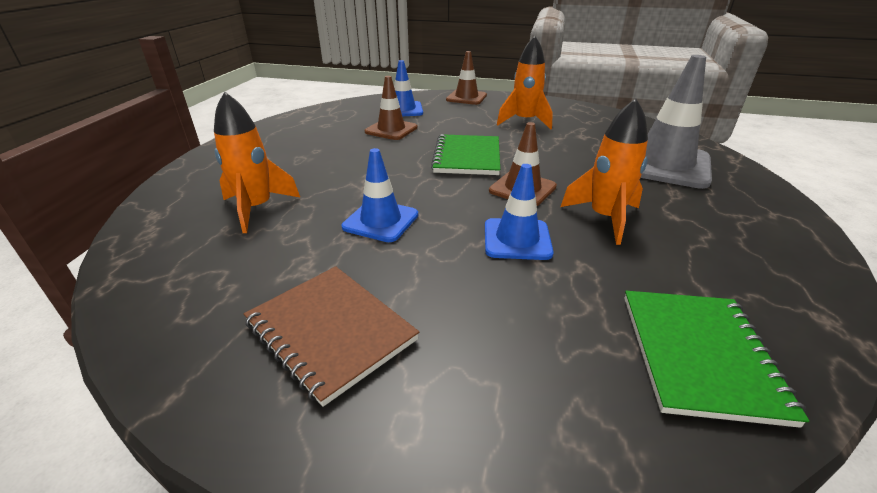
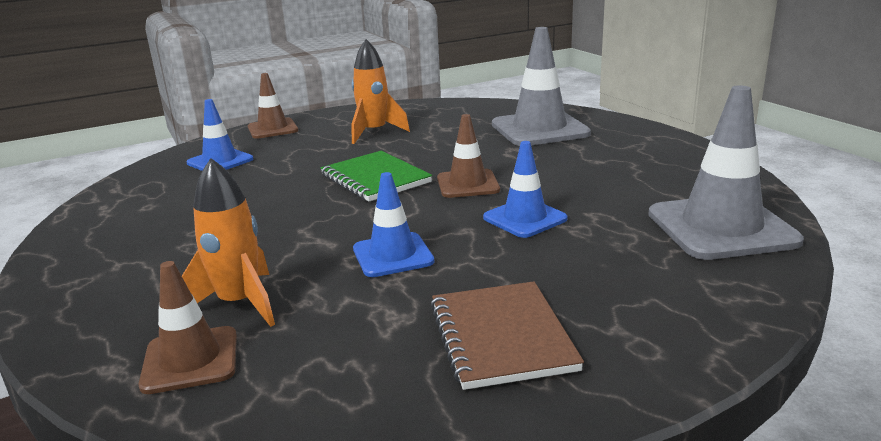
camera: 40 degrees left, 10 degrees down
brown notebook [244,266,419,407] -> brown notebook turned 75 degrees clockwise [430,281,584,390]
brown traffic cone [365,76,418,140] -> brown traffic cone moved to [139,261,237,394]
orange rocket [560,98,648,245] -> none
green notebook [624,291,809,428] -> grey traffic cone [648,85,804,260]

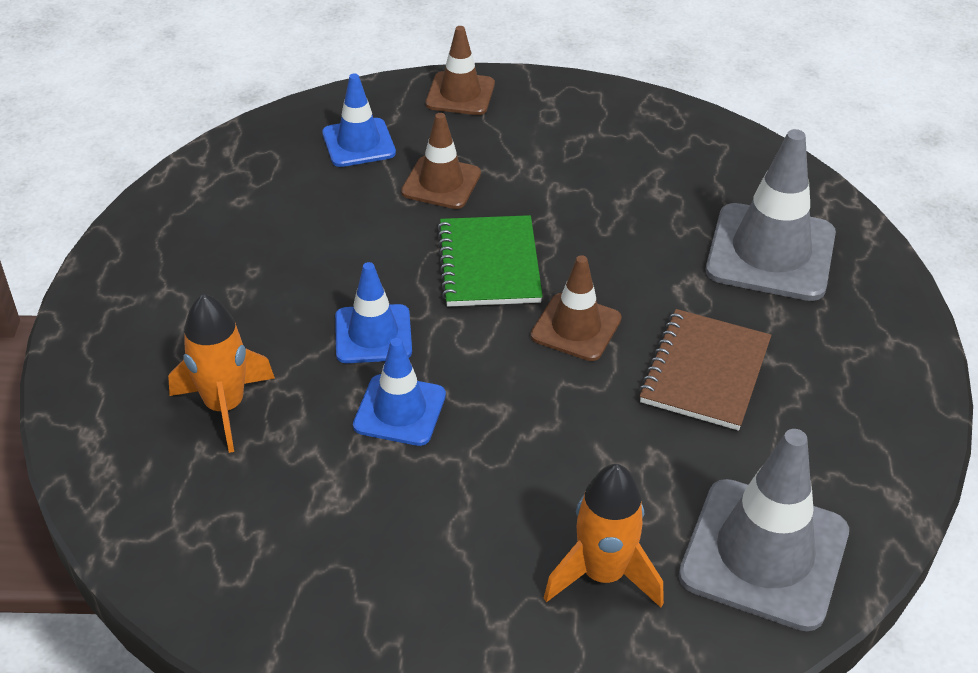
camera: 30 degrees right, 20 degrees up
brown traffic cone [139,261,237,394] -> brown traffic cone moved to [401,113,481,209]
orange rocket [351,39,410,144] -> orange rocket moved to [544,464,664,608]
brown notebook [430,281,584,390] -> brown notebook moved to [639,309,771,431]
blue traffic cone [483,141,568,238] -> blue traffic cone moved to [335,262,412,363]

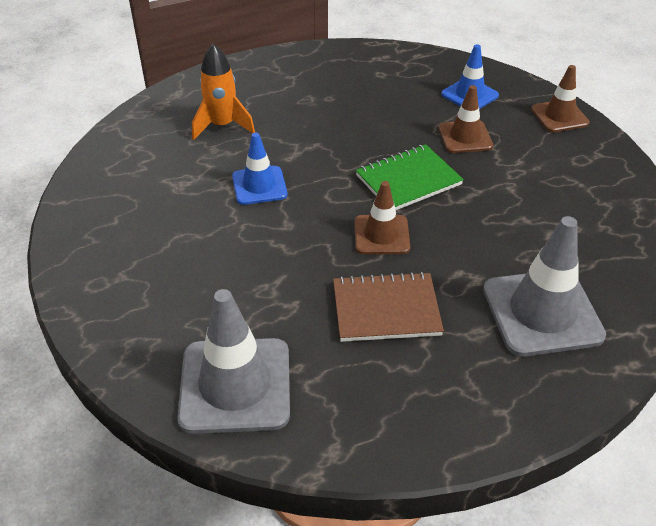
camera: 65 degrees right, 0 degrees up
blue traffic cone [335,262,412,363] -> none
orange rocket [544,464,664,608] -> none

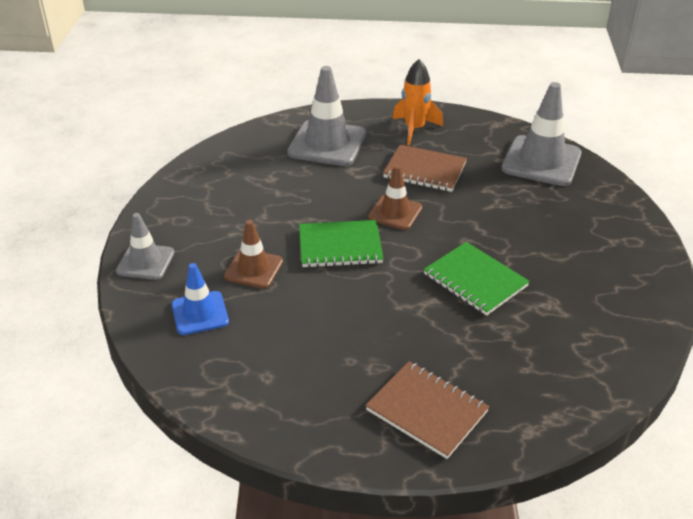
camera: 155 degrees left, 5 degrees down
orange rocket [192,44,255,140] -> orange rocket moved to [392,59,443,145]
blue traffic cone [232,133,288,205] -> green notebook [424,242,530,316]
brown traffic cone [531,65,590,132] -> grey traffic cone [116,213,174,280]
none -> brown notebook [365,361,490,459]

